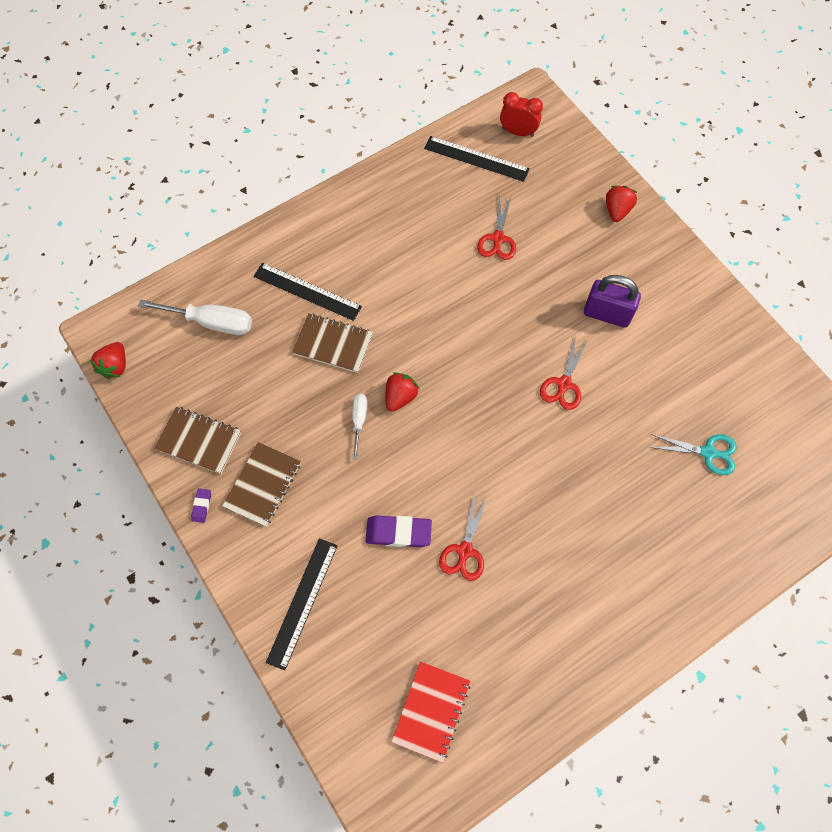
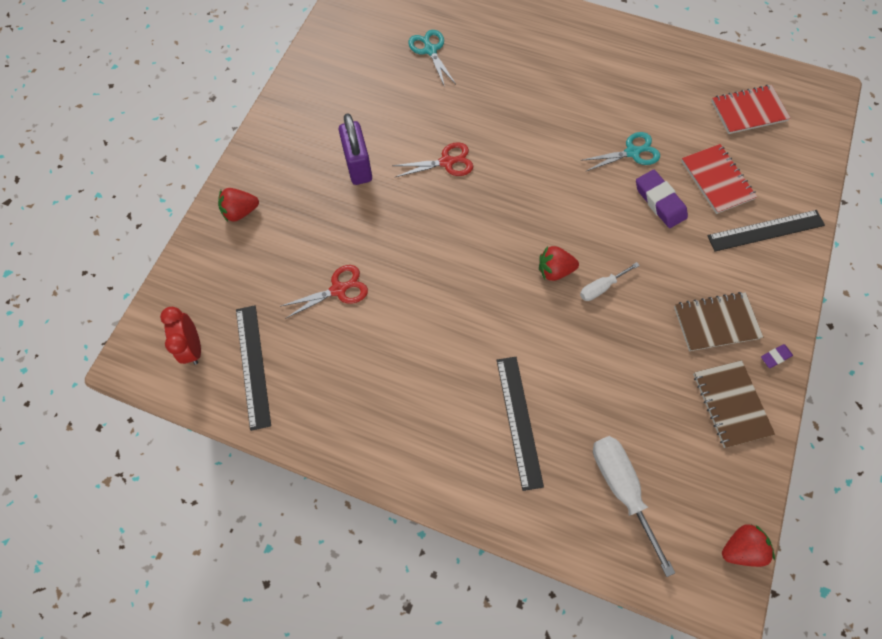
camera: 125 degrees left, 0 degrees up
brown notebook [292,313,373,373] -> none
red scissors [439,496,488,581] -> turquoise scissors [581,132,660,172]
none -> red notebook [681,144,757,214]

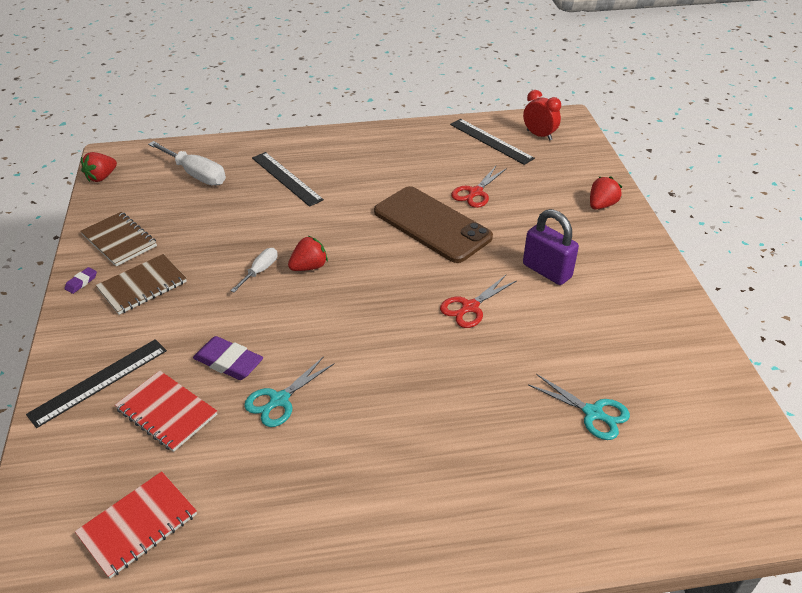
camera: 150 degrees right, 25 degrees down
none -> brown phone [374,186,493,263]

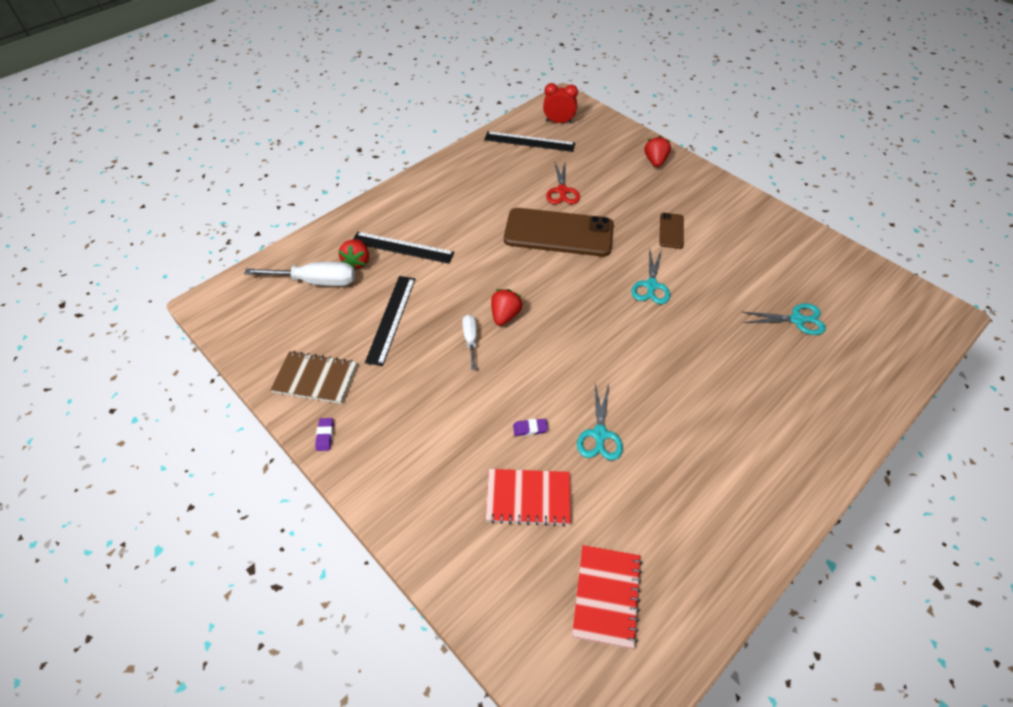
camera: 35 degrees left, 10 degrees up
black ruler [26,339,167,428] -> black ruler moved to [365,276,415,366]
red strawberry [81,152,117,182] -> red strawberry moved to [338,239,369,270]
brown notebook [96,254,187,315] -> none
purple eraser [193,336,263,380] -> purple eraser [513,419,548,436], size x0.51
red scissors [440,275,516,328] -> turquoise scissors [631,250,670,304]
purple padlock [523,209,579,285] -> brown phone [659,213,684,249]

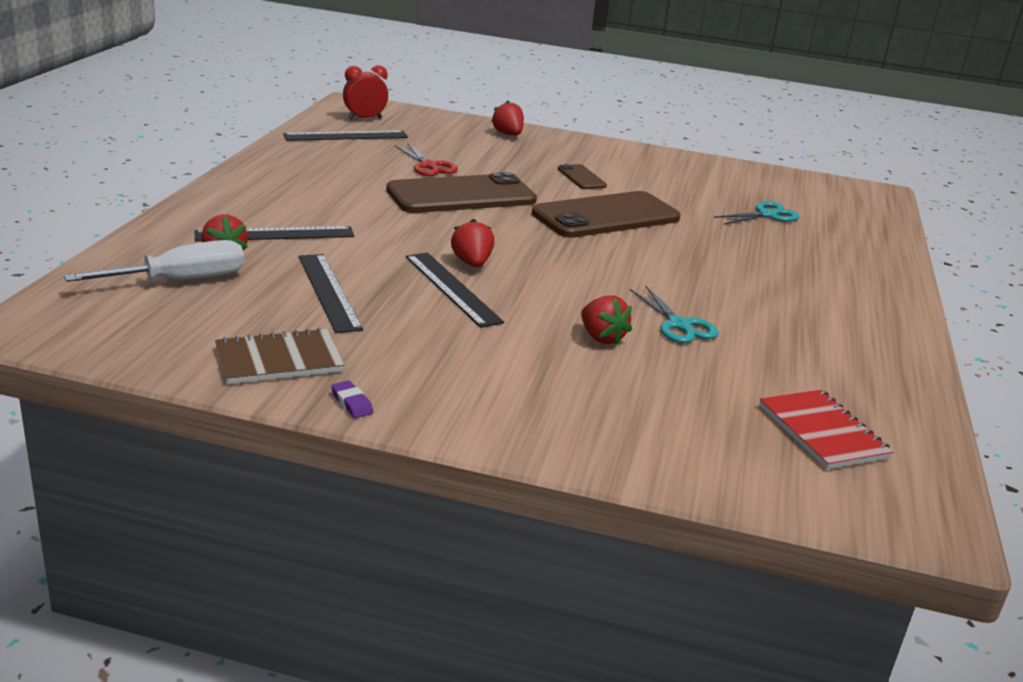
camera: 35 degrees left, 25 degrees down
white screwdriver [462,314,477,370] -> black ruler [406,253,504,328]
red notebook [486,469,571,526] -> none
purple eraser [513,419,548,436] -> red strawberry [581,295,632,345]
turquoise scissors [631,250,670,304] -> brown phone [532,191,680,238]

